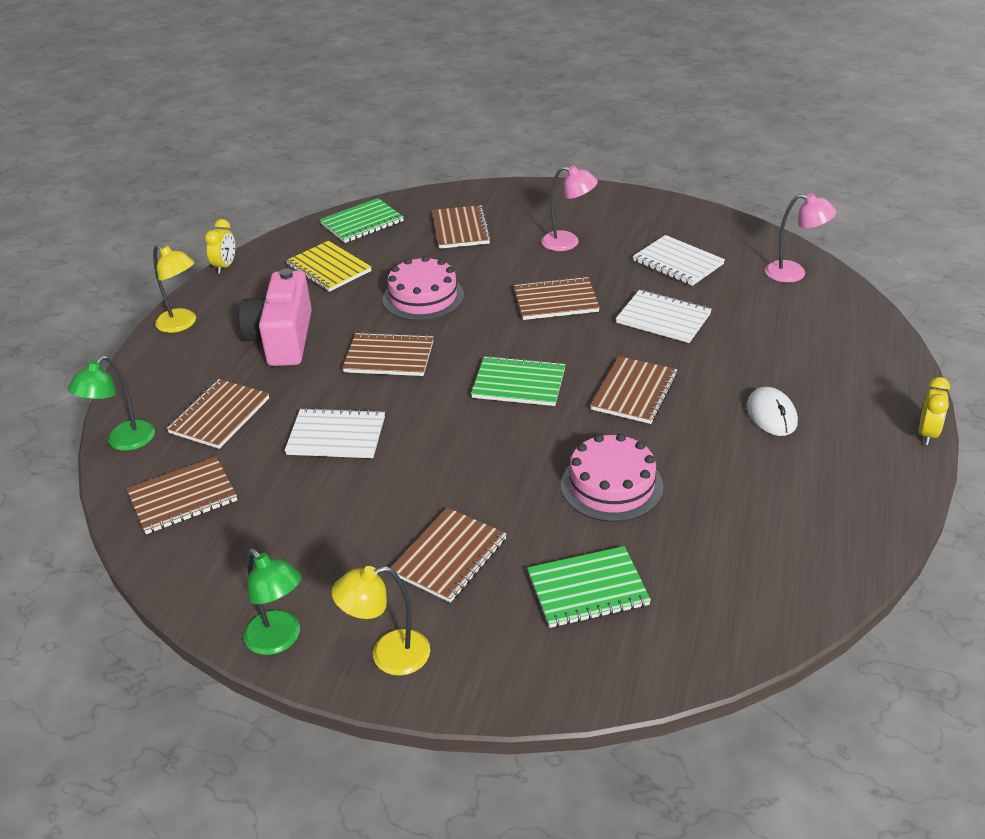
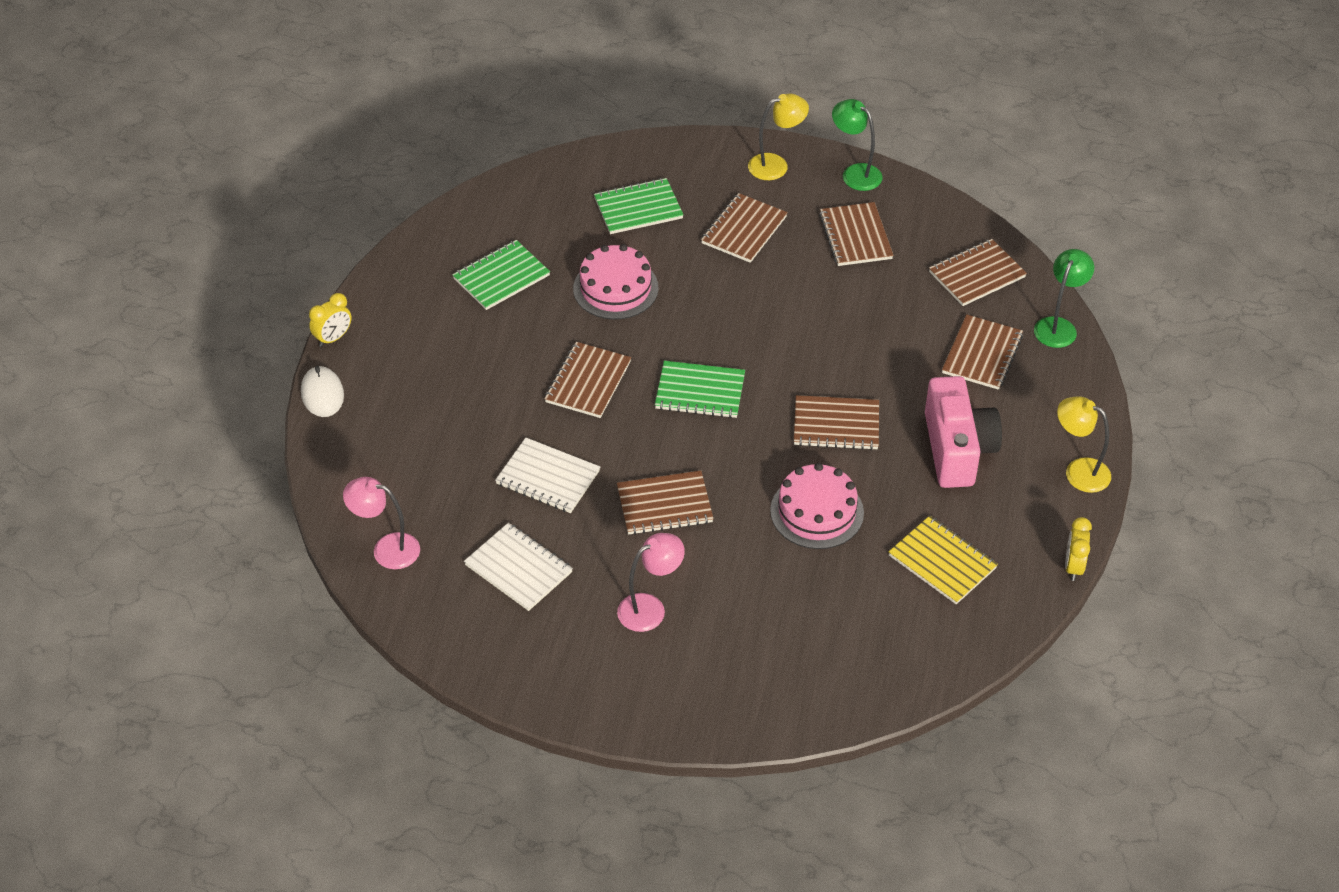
camera: 175 degrees right, 10 degrees up
white notebook [284,407,385,458] -> none
green notebook [320,198,404,243] -> green notebook moved to [452,240,550,310]
brown notebook [432,205,491,249] -> brown notebook moved to [819,202,894,266]
pink lamp [541,165,598,251] -> pink lamp turned 135 degrees clockwise [617,533,685,632]
white mouse [747,387,798,436] -> white mouse moved to [301,366,344,417]
yellow clock [919,377,950,445] -> yellow clock turned 150 degrees counterclockwise [309,293,352,347]

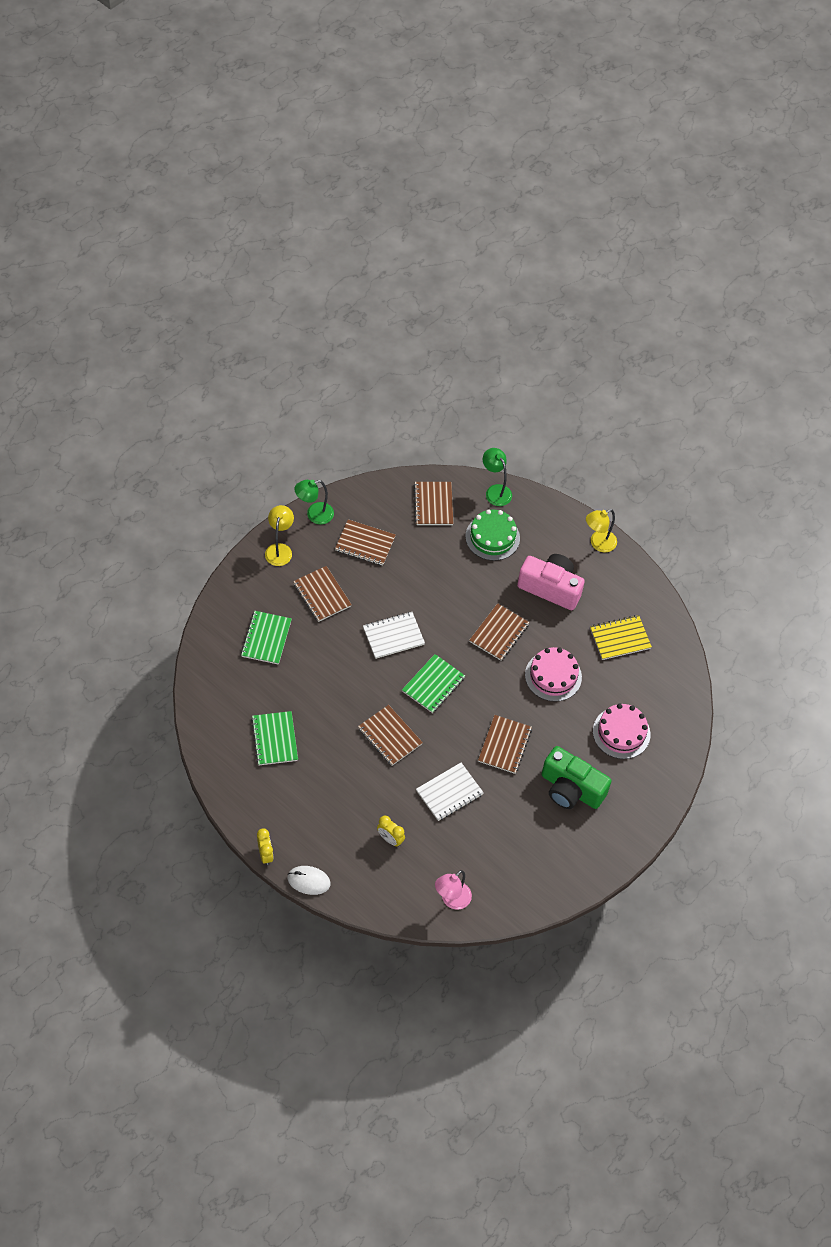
camera: 65 degrees left, 10 degrees up
white notebook [464,523,573,611] -> white notebook moved to [363,612,425,659]
pink cake [573,244,659,319] -> pink cake moved to [593,704,650,759]
pink lamp [617,533,685,632] -> green camera [542,746,611,809]
brown notebook [942,314,1023,390] -> green cake [465,509,520,561]
yellow clock [1065,517,1092,581] -> yellow clock moved to [377,816,405,847]

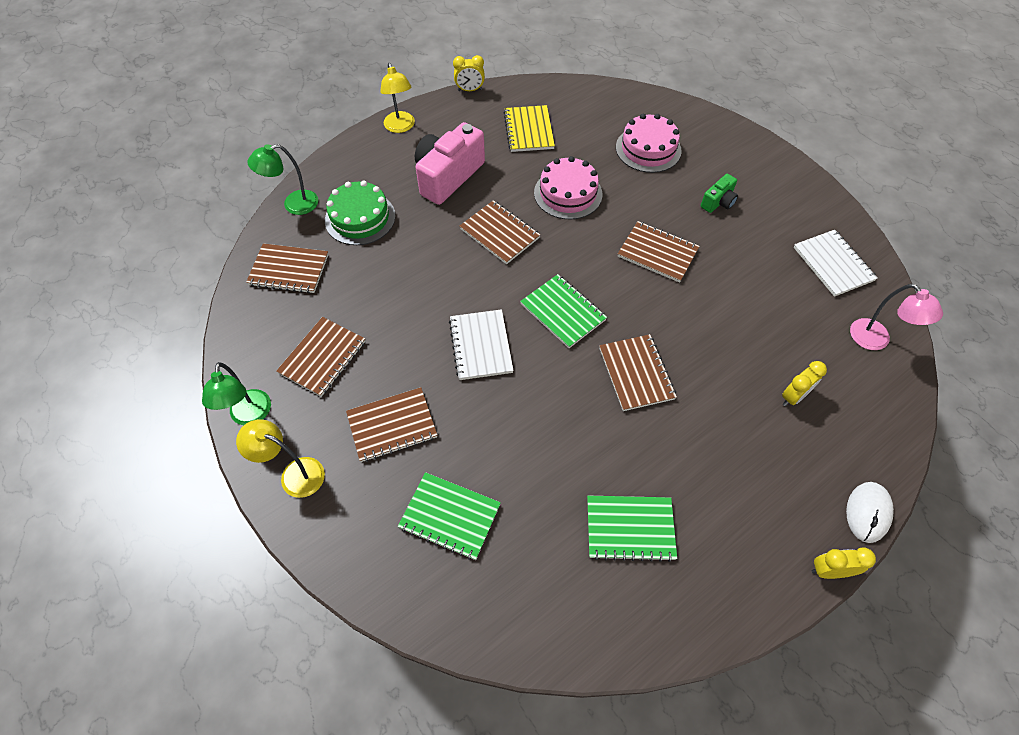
camera: 75 degrees left, 0 degrees up
brown notebook [358,705,423,766] -> brown notebook turned 75 degrees counterclockwise [599,334,677,411]
white notebook [416,763,484,821] -> white notebook moved to [794,230,878,297]
green camera [542,746,611,809] -> green camera [701,174,738,213], size x0.49
none -> yellow clock [453,55,485,91]

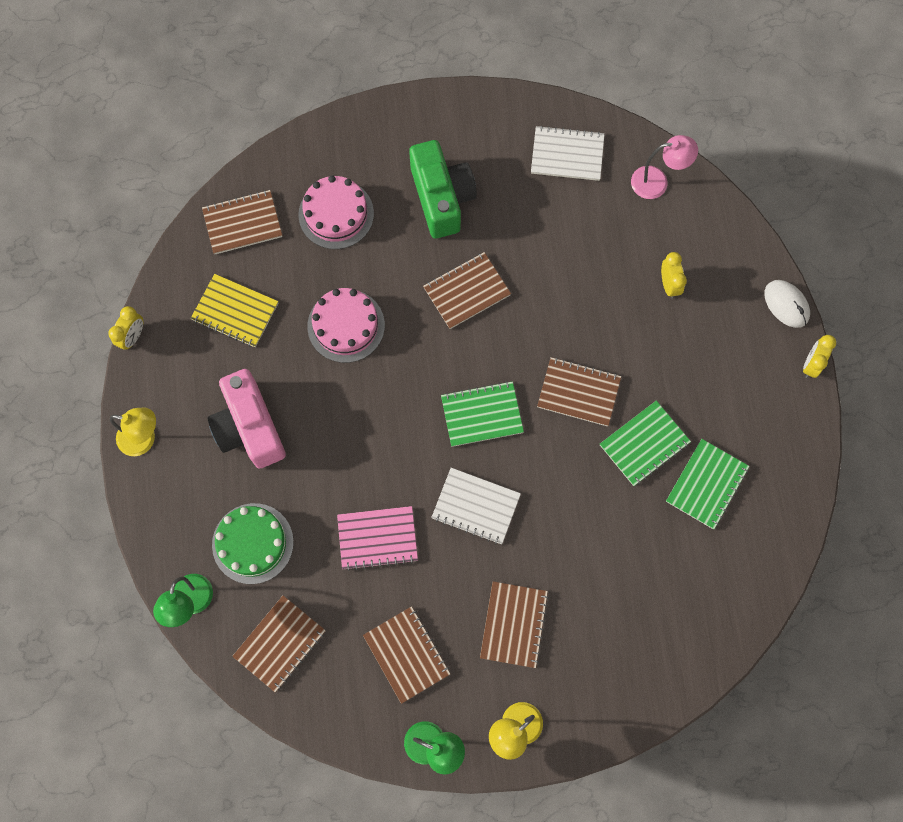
camera: 60 degrees left, 15 degrees up
green notebook [398,472,501,560] -> green notebook moved to [600,401,691,486]
brown notebook [460,200,540,264] -> brown notebook moved to [202,190,282,254]
green camera [701,174,738,213] -> green camera [409,140,477,239], size x2.03
none -> pink notebook [337,506,418,571]

